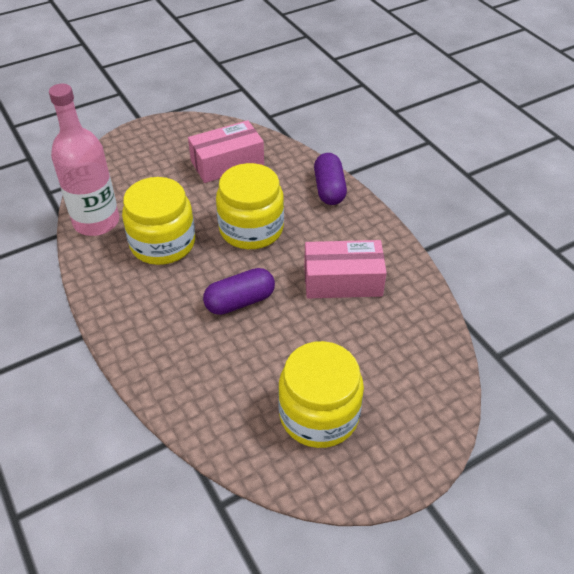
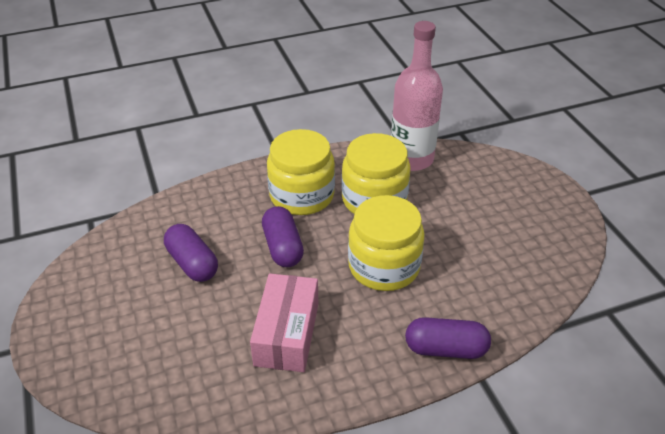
camera: 100 degrees right, 5 degrees down
pink box [188,120,264,183] -> none
yellow jar [278,341,364,448] -> yellow jar moved to [267,129,335,215]
none -> purple capsule [164,224,218,282]

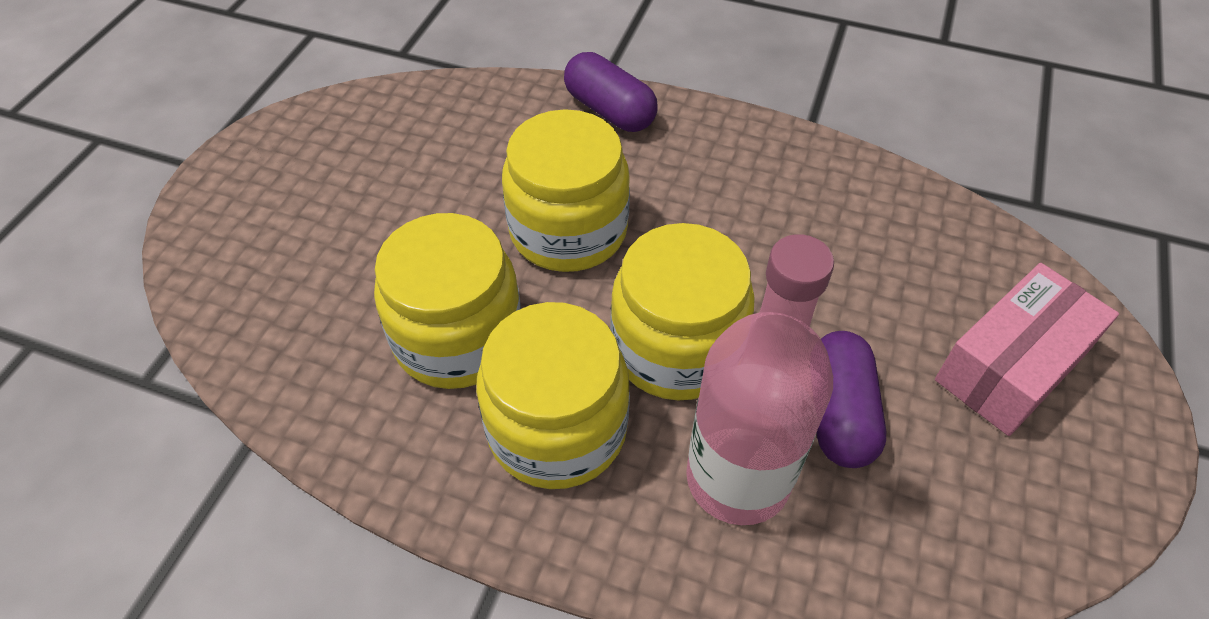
camera: 140 degrees left, 10 degrees up
pink box [250,273,318,372] -> pink box moved to [935,263,1119,436]
purple capsule [262,206,304,267] -> yellow jar [610,223,755,401]
pink bottle [391,21,443,171] -> pink bottle moved to [686,234,834,525]

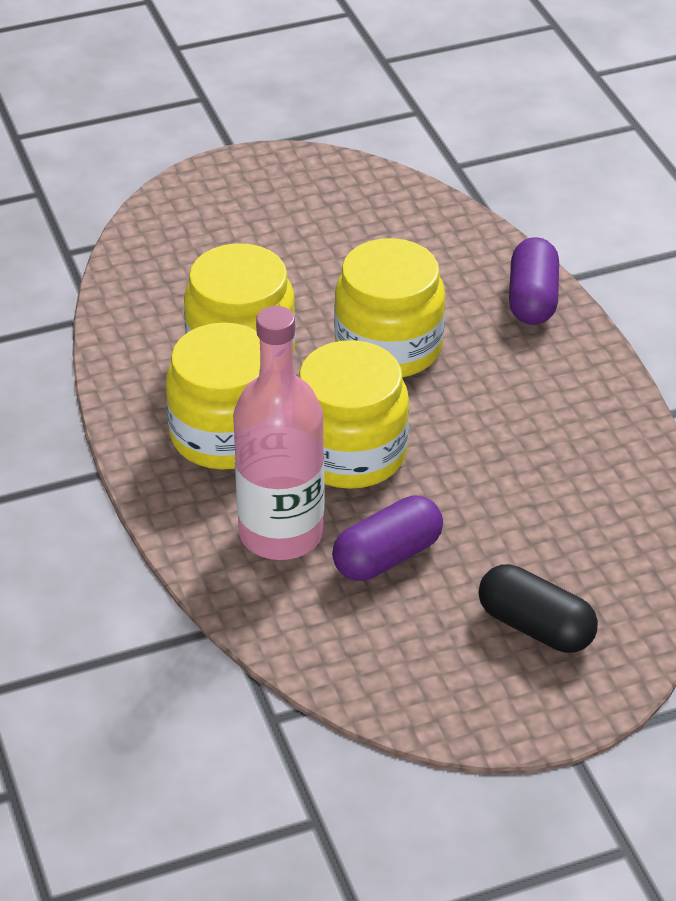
camera: 50 degrees right, 10 degrees down
pink box [935,263,1119,436] -> black capsule [479,564,598,653]

